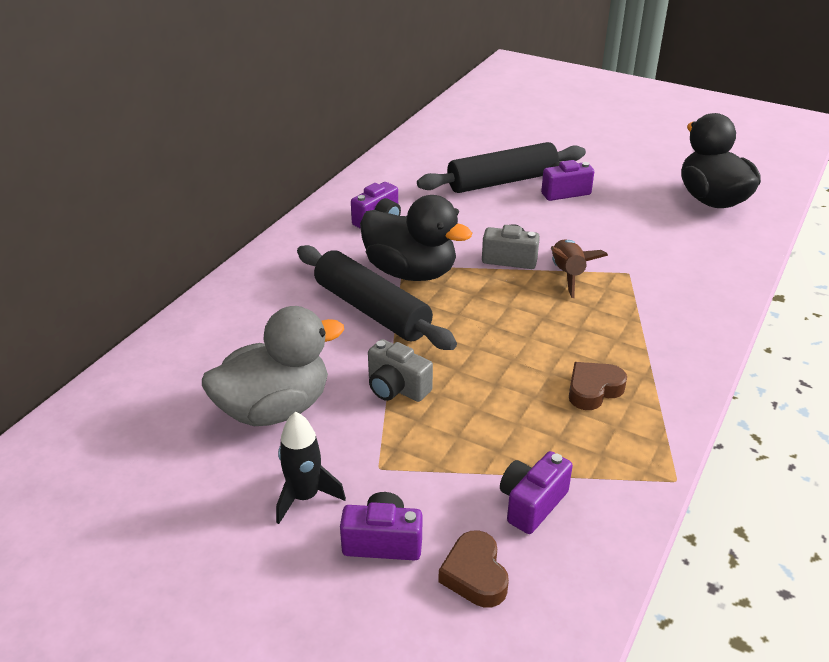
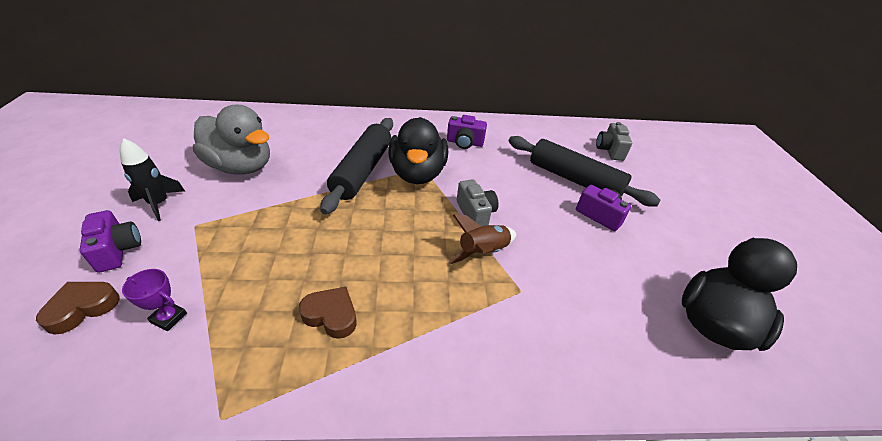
camera: 55 degrees right, 5 degrees up
grey camera [368,339,433,402] -> grey camera moved to [596,122,632,161]
purple camera [500,451,573,534] -> purple trophy [122,269,187,331]

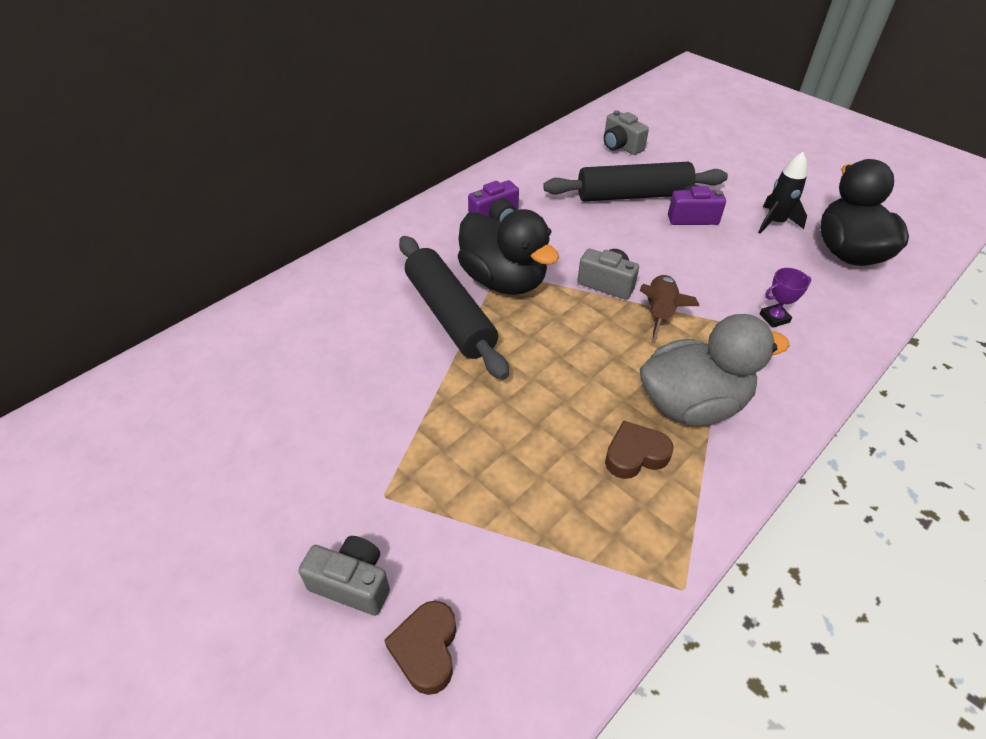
camera: 40 degrees left, 5 degrees up
purple camera [80,210,141,273] -> grey camera [298,536,390,616]
black rocket [120,138,185,221] -> black rocket moved to [758,152,807,234]
purple trophy [122,269,187,331] -> purple trophy moved to [760,268,811,328]
grey duck [193,105,270,174] -> grey duck moved to [640,314,790,426]

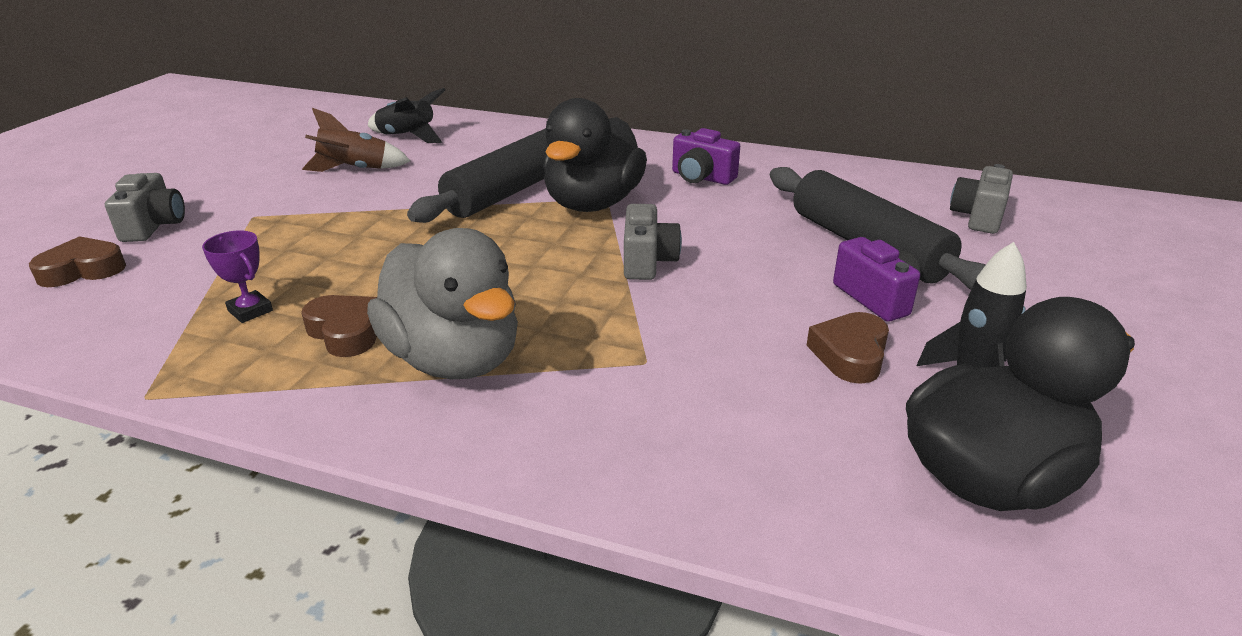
camera: 65 degrees right, 15 degrees down
brown rocket [640,275,699,342] -> brown rocket moved to [302,108,410,172]
purple trophy [760,268,811,328] -> purple trophy moved to [202,230,273,323]
none -> black rocket [368,88,446,143]
none -> brown heart [806,312,889,384]

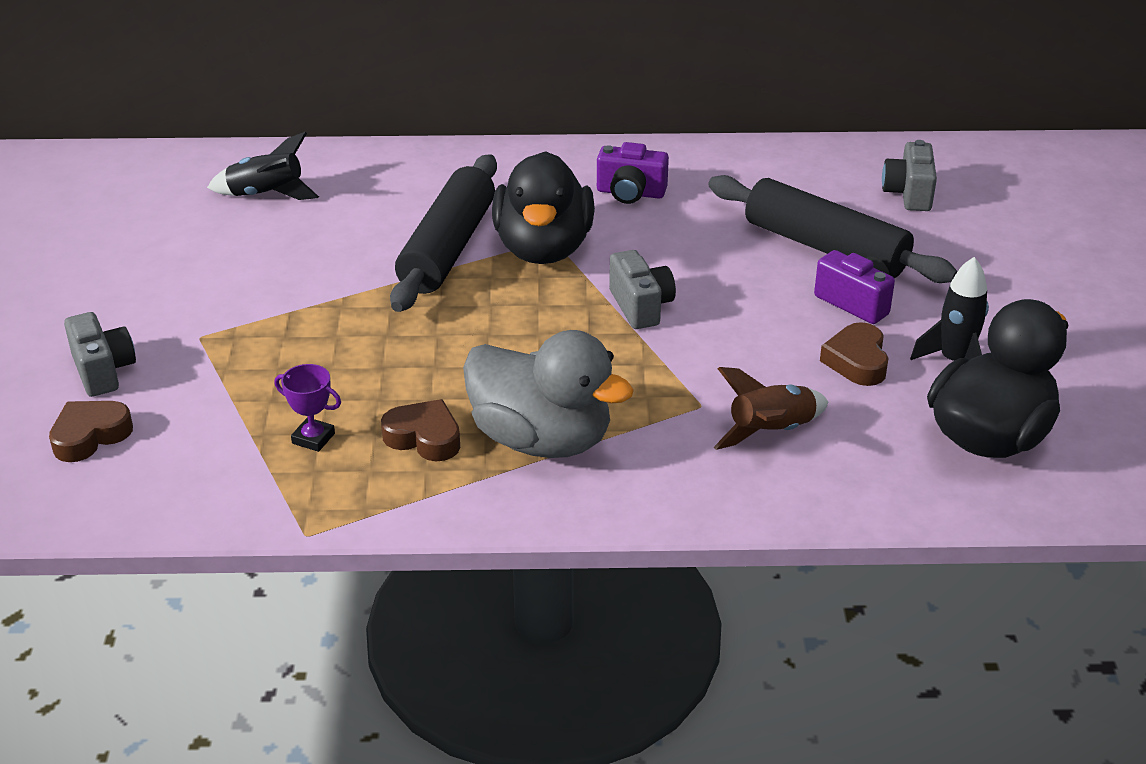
camera: 20 degrees left, 5 degrees up
brown rocket [302,108,410,172] -> brown rocket moved to [714,367,828,450]

